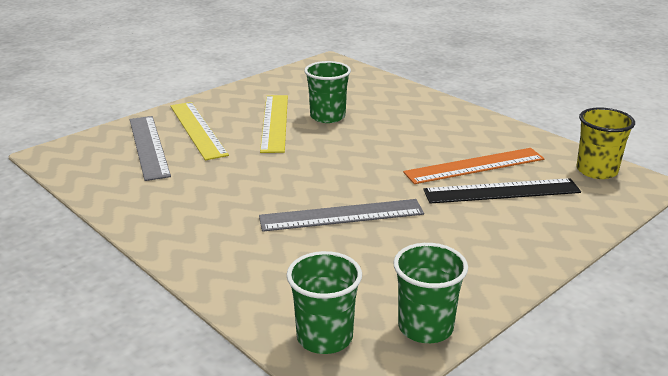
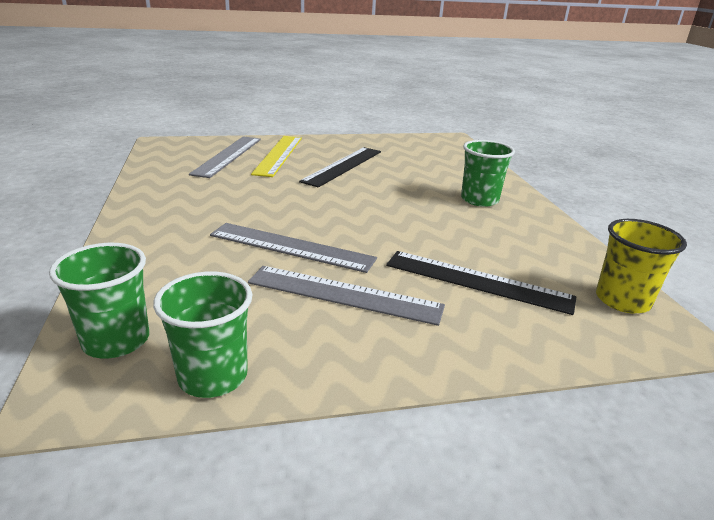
camera: 30 degrees right, 0 degrees up
yellow ruler [260,95,288,153] -> black ruler [299,147,381,188]
green cup [304,61,351,123] -> green cup moved to [461,140,515,207]
orange ruler [403,148,544,184] -> none
none -> grey ruler [248,266,445,326]

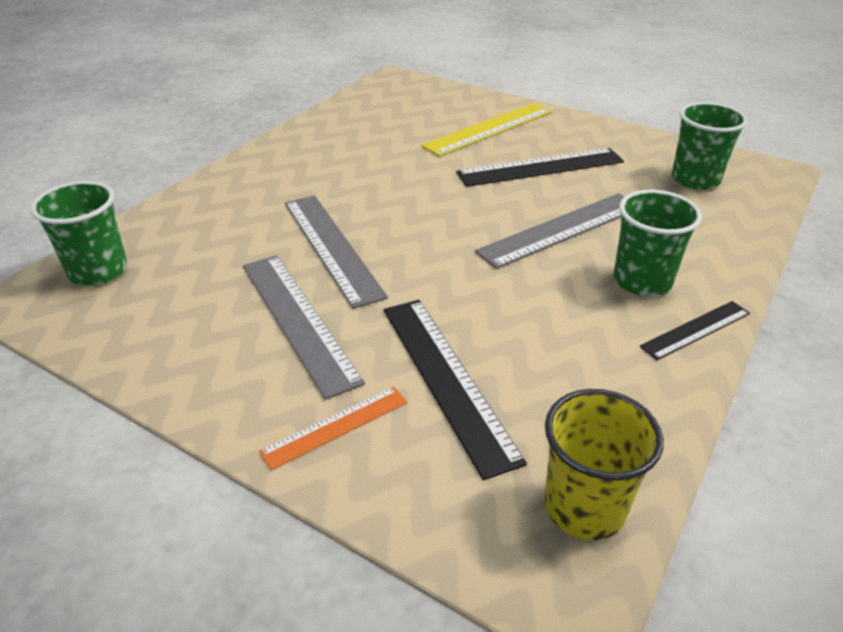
camera: 45 degrees right, 10 degrees up
green cup [153,271,252,398] -> green cup moved to [672,102,748,190]
grey ruler [189,136,261,178] -> grey ruler moved to [475,193,625,269]
none -> orange ruler [259,386,407,470]
none -> black ruler [640,301,750,360]

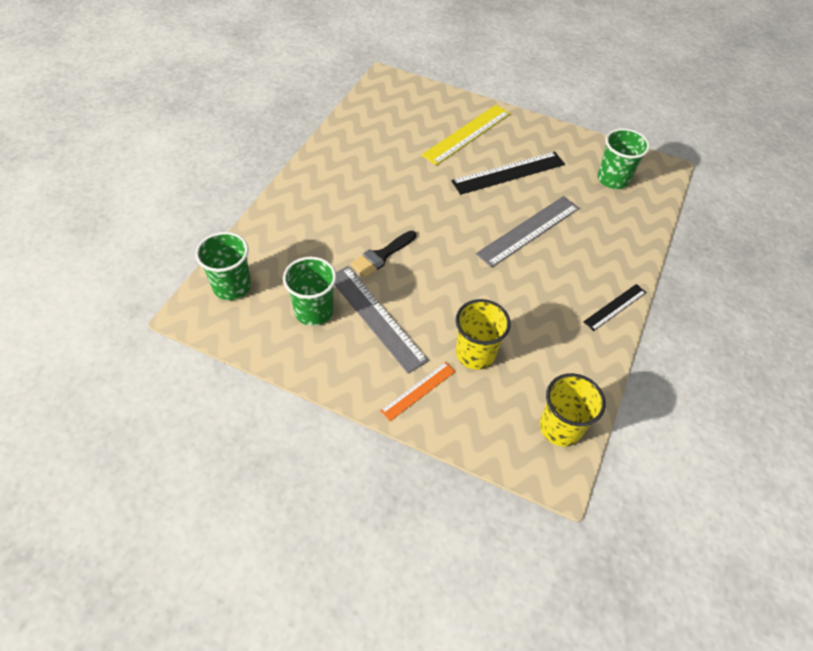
camera: 10 degrees left, 15 degrees up
grey ruler [285,195,388,309] -> black brush [351,231,416,277]
black ruler [384,300,527,480] -> yellow cup [456,299,511,370]
green cup [614,190,702,296] -> green cup moved to [283,256,336,326]

